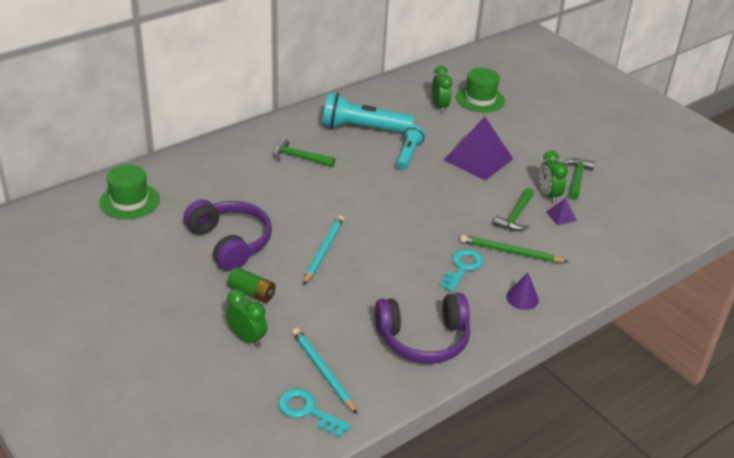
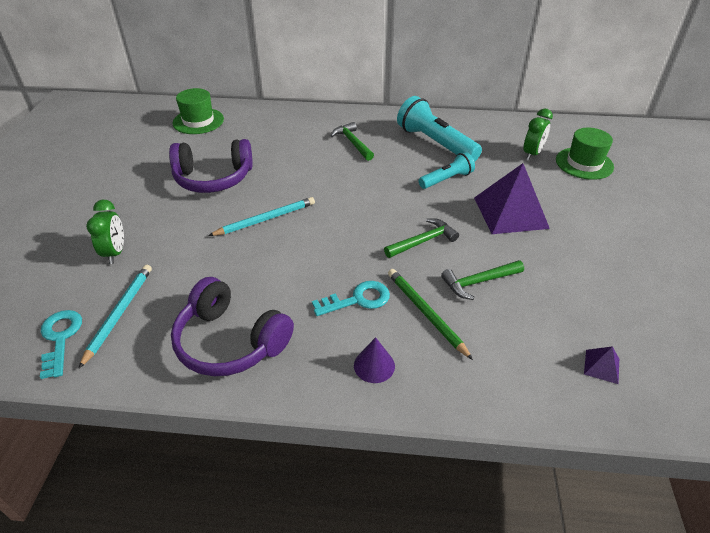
camera: 45 degrees right, 5 degrees up
purple headphones [184,200,272,271] -> purple headphones turned 75 degrees clockwise [169,139,253,193]
green battery [227,267,276,303] -> none
green clock [539,151,568,204] -> none
purple pyramid [546,198,577,225] -> purple pyramid moved to [584,346,619,384]
green hammer [562,158,595,200] -> green hammer moved to [384,218,459,258]

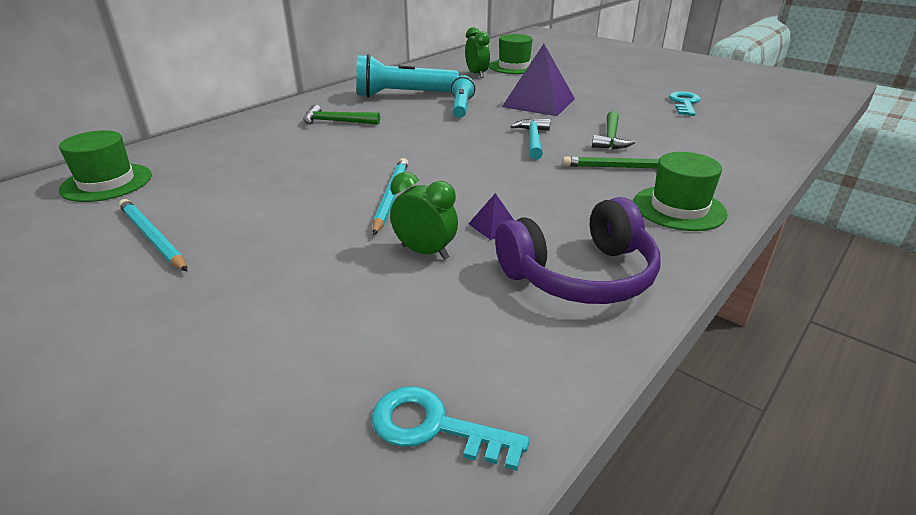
camera: 55 degrees left, 10 degrees down
turquoise pencil [79,265,152,368] -> turquoise pencil moved to [119,199,188,271]
green clock [86,200,124,264] -> green clock moved to [390,172,458,260]
purple headphones [169,139,253,193] -> none
turquoise key [312,281,390,316] -> turquoise key moved to [669,91,701,116]
purple cone [354,337,395,383] -> green hat [633,152,728,231]
green hammer [384,218,459,258] -> turquoise hammer [510,119,550,160]
purple pyramid [584,346,619,384] -> purple pyramid moved to [468,193,514,240]

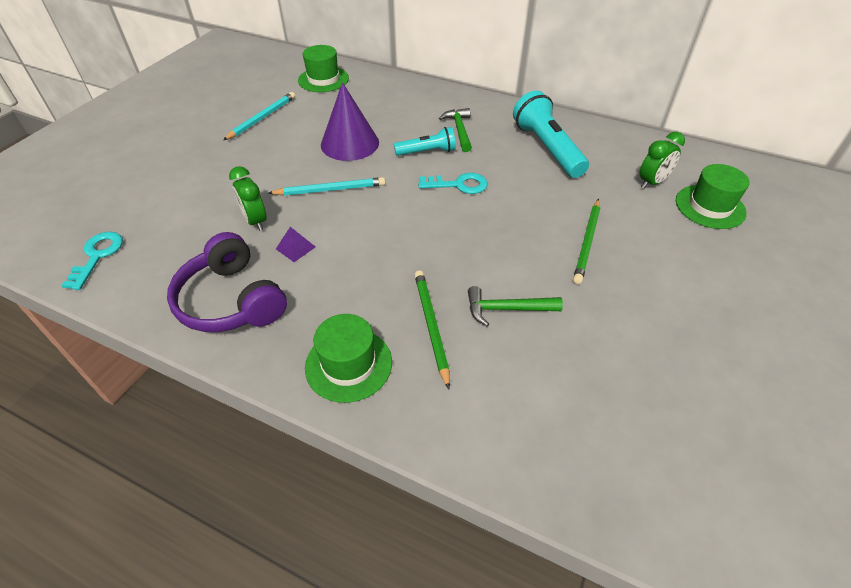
camera: 75 degrees right, 15 degrees up
green clock [390,172,458,260] -> green clock turned 135 degrees clockwise [229,166,267,231]
turquoise flashlight [451,75,475,118] -> turquoise flashlight moved to [394,127,456,156]
purple pyramid [502,44,575,116] -> green pencil [573,199,600,284]
turquoise hammer [510,119,550,160] -> none
turquoise key [669,91,701,116] -> turquoise key moved to [418,173,488,194]
none -> purple cone [321,82,379,161]

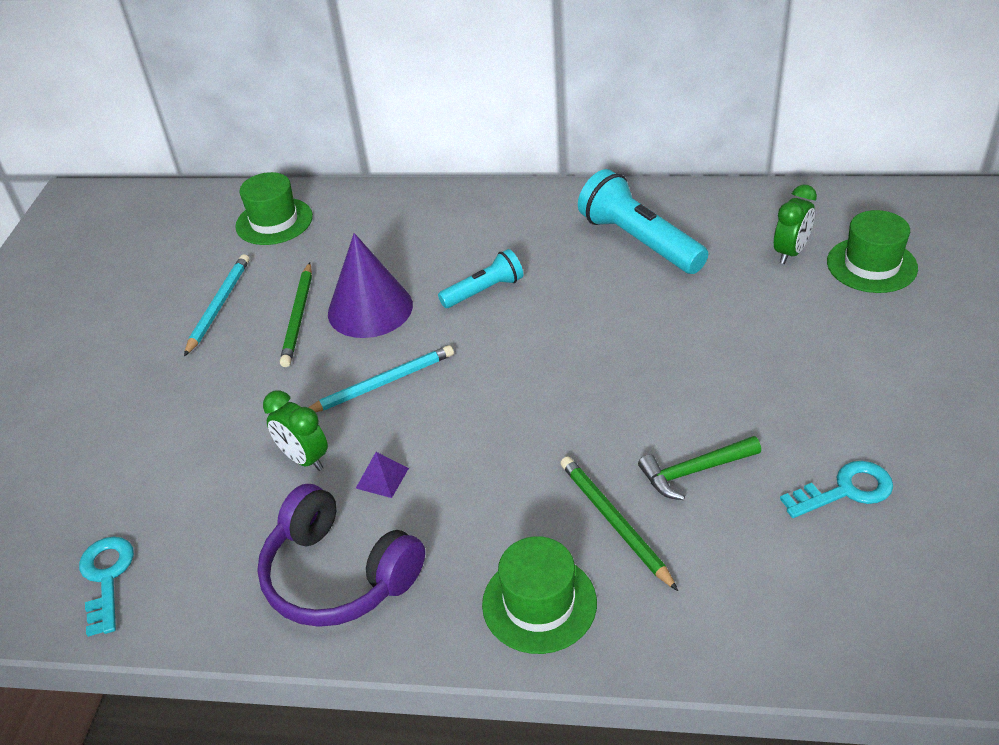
camera: 15 degrees left, 5 degrees down
turquoise key [418,173,488,194] -> turquoise key moved to [780,461,893,518]
green hammer [439,108,472,152] -> none
green pencil [573,199,600,284] -> green pencil moved to [280,262,312,367]

